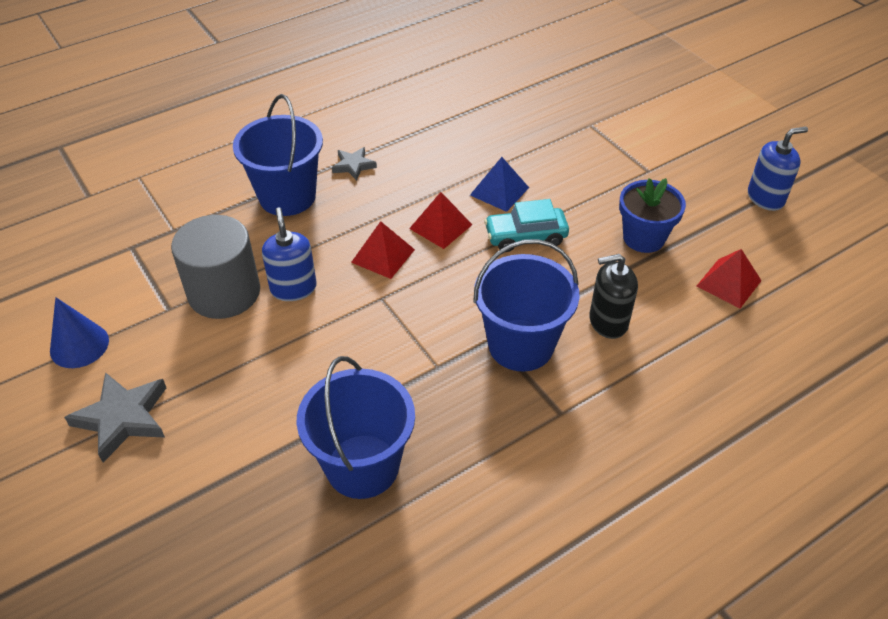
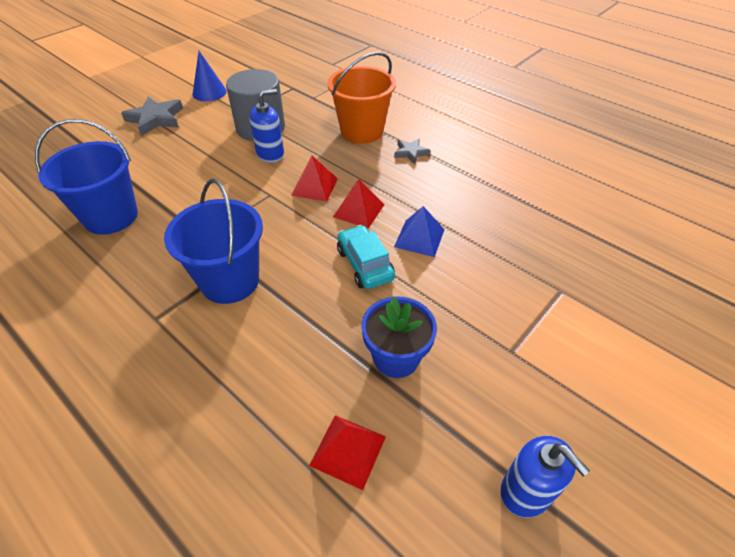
camera: 75 degrees right, 0 degrees up
blue bucket [233,94,323,216] -> orange bucket [327,52,396,144]
black soap dispenser [589,254,638,339] -> none

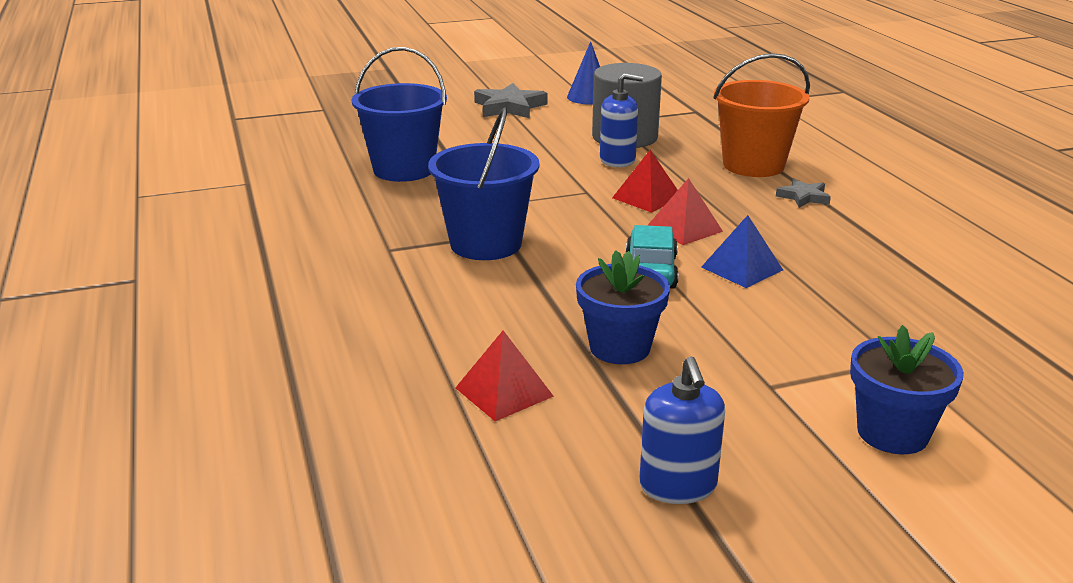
camera: 30 degrees right, 20 degrees down
none -> blue flower pot [850,325,964,454]

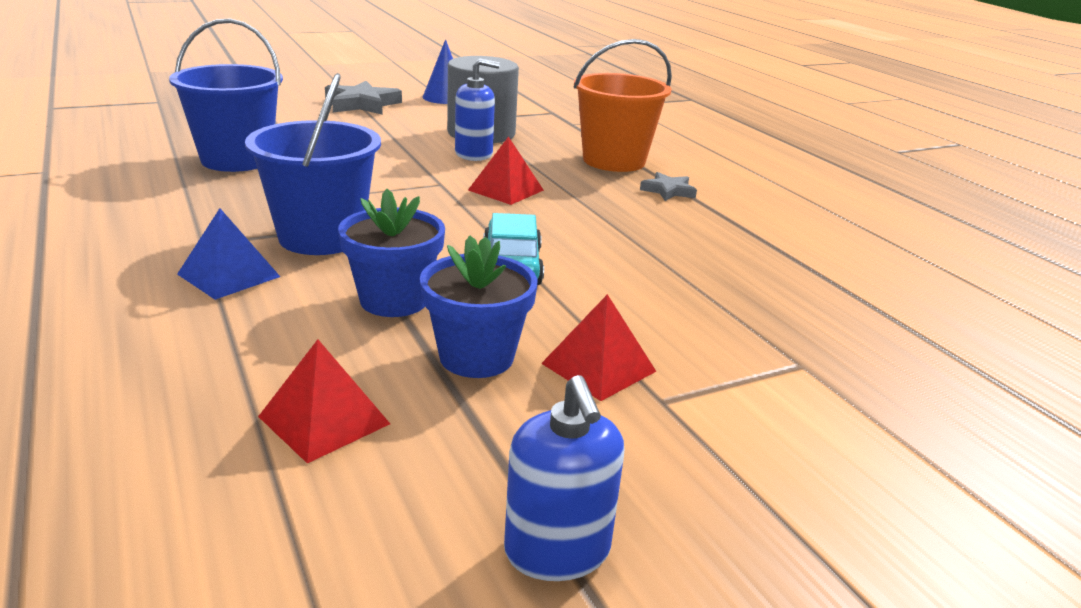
camera: 10 degrees left, 0 degrees up
red pyramid [647,178,723,245] -> red pyramid moved to [541,294,656,401]
blue pyramid [701,215,783,288] -> blue pyramid moved to [177,208,280,300]
blue flower pot [850,325,964,454] -> blue flower pot moved to [338,189,445,317]

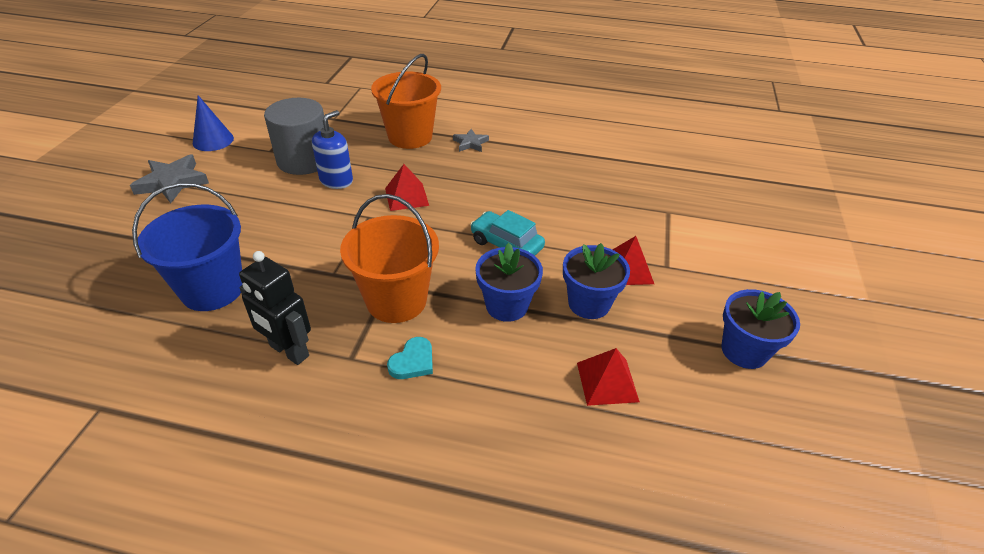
camera: 50 degrees left, 15 degrees up
blue pyramid [177,208,280,300] -> turquoise heart [387,337,433,379]
blue bucket [245,73,381,255] -> orange bucket [340,194,439,323]
blue soap dispenser [504,375,624,581] -> blue flower pot [722,289,800,369]
none -> black robot [239,251,311,365]

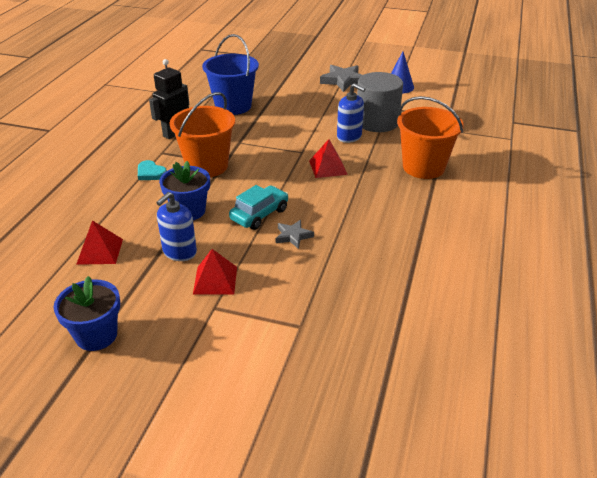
camera: 95 degrees right, 5 degrees down
grey star [453,129,489,152] -> grey star moved to [276,220,314,249]
blue flower pot [563,243,630,319] -> blue soap dispenser [156,192,197,261]

